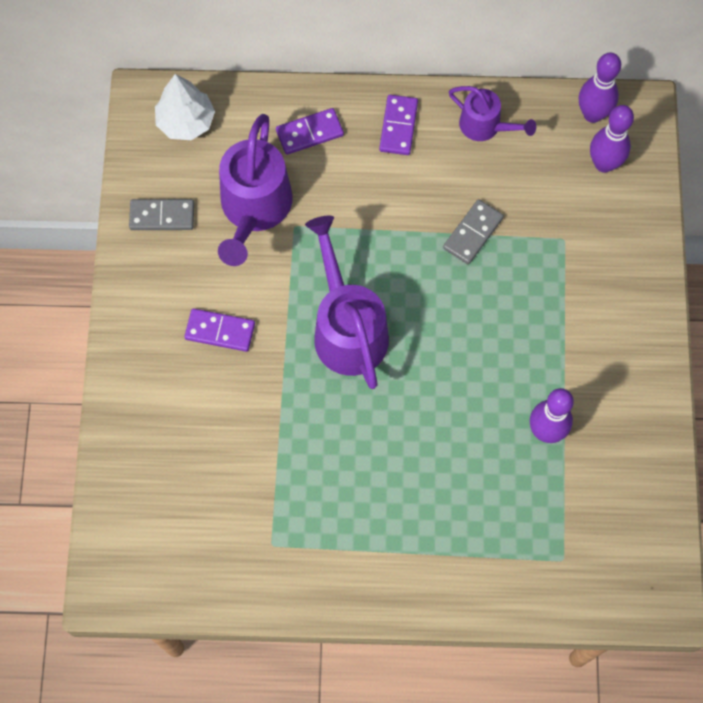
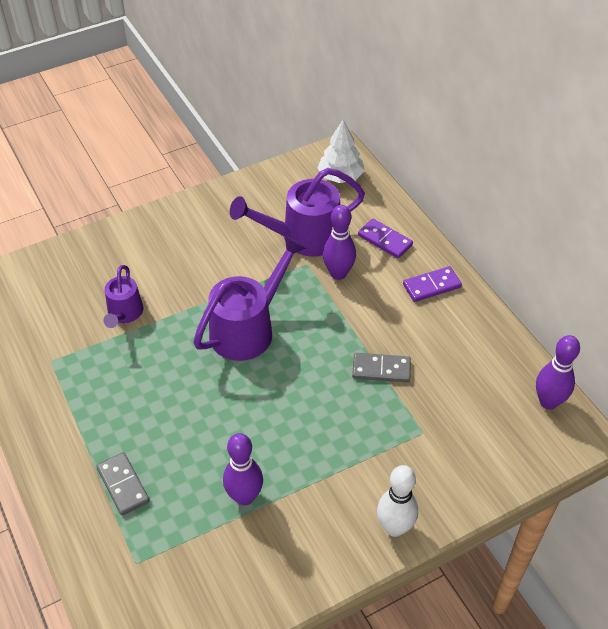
camera: 60 degrees right, 20 degrees down
grey domino [129,199,194,230] -> grey domino moved to [96,452,150,515]
purple domino [184,308,255,352] -> none
purple watering can [449,86,536,141] -> purple watering can moved to [103,265,143,328]
purple bowling pin [590,105,634,173] -> purple bowling pin moved to [323,205,356,280]
none -> white bowling pin [377,465,418,537]

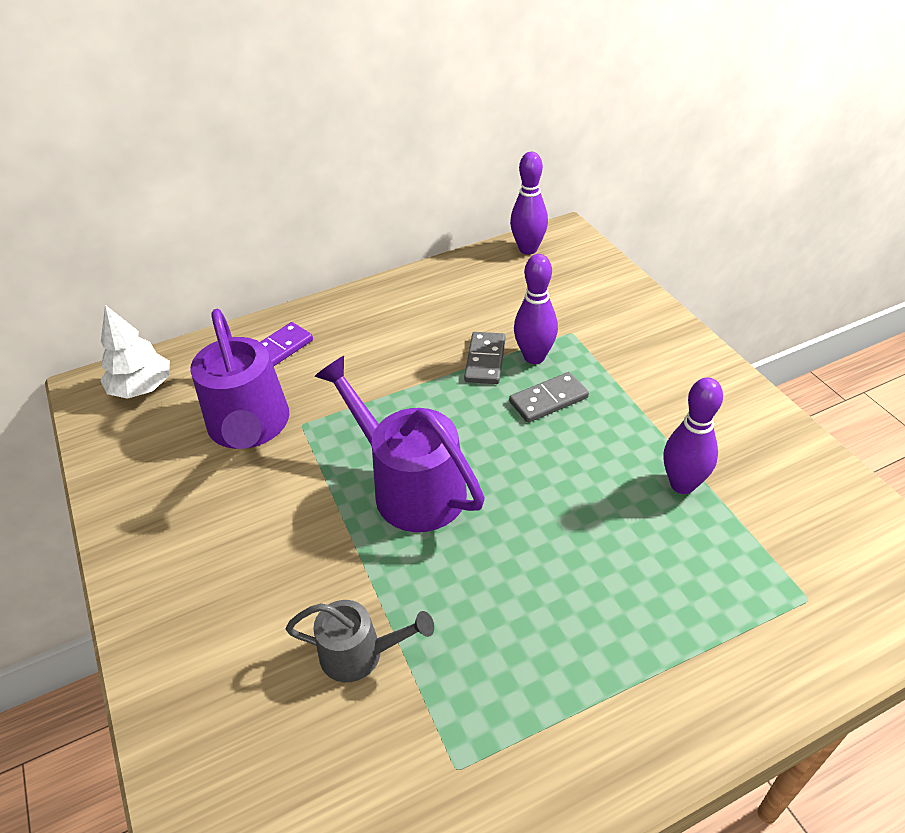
camera: 85 degrees left, 5 degrees down
grey domino [96,452,150,515] -> grey domino moved to [509,372,589,423]
purple watering can [103,265,143,328] -> grey watering can [286,600,434,682]
purple bowling pin [323,205,356,280] -> purple bowling pin moved to [514,254,558,364]
white bowling pin [377,465,418,537] -> none
purple domino [403,266,462,302] -> none

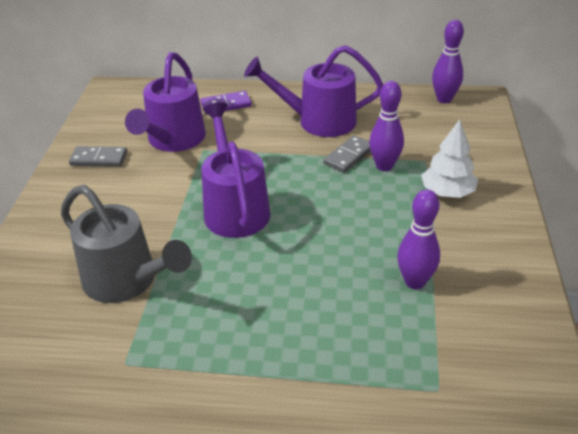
camera: 30 degrees right, 5 degrees down
white tree [100,305,170,399] -> white tree moved to [421,119,478,198]
grey watering can [286,600,434,682] -> grey watering can [61,185,192,303], size x1.74
grey domino [509,372,589,423] -> grey domino moved to [69,146,127,167]
none -> purple watering can [244,45,383,137]

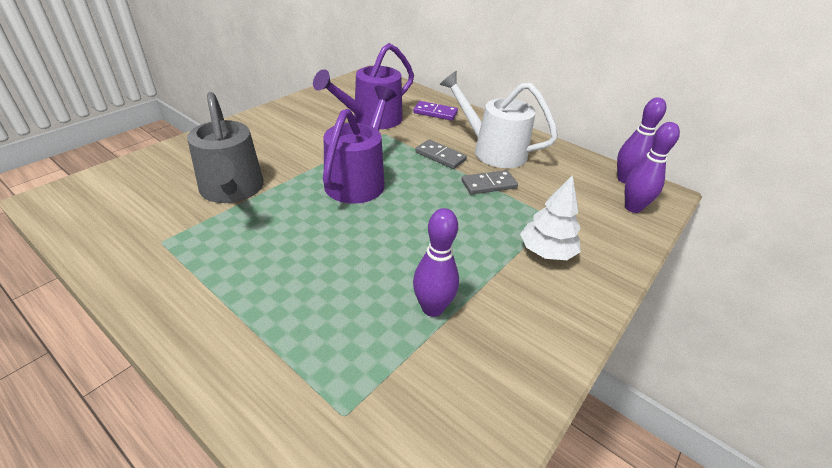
camera: 30 degrees right, 0 degrees up
grey domino [69,146,127,167] -> grey domino moved to [415,139,467,169]
purple watering can [244,45,383,137] -> white watering can [439,71,558,168]
purple bowling pin [369,81,404,171] -> purple bowling pin moved to [625,122,680,213]

